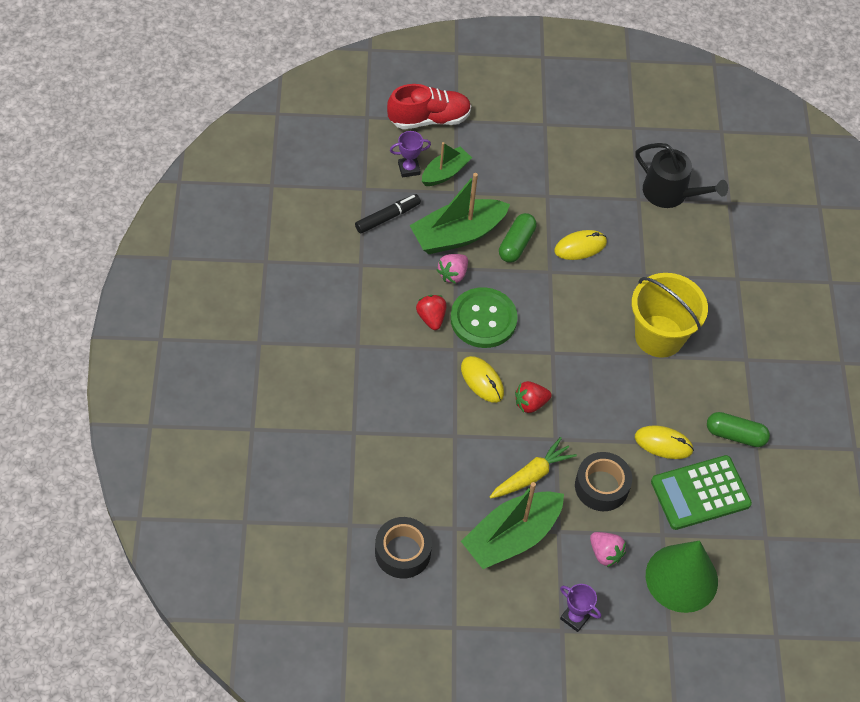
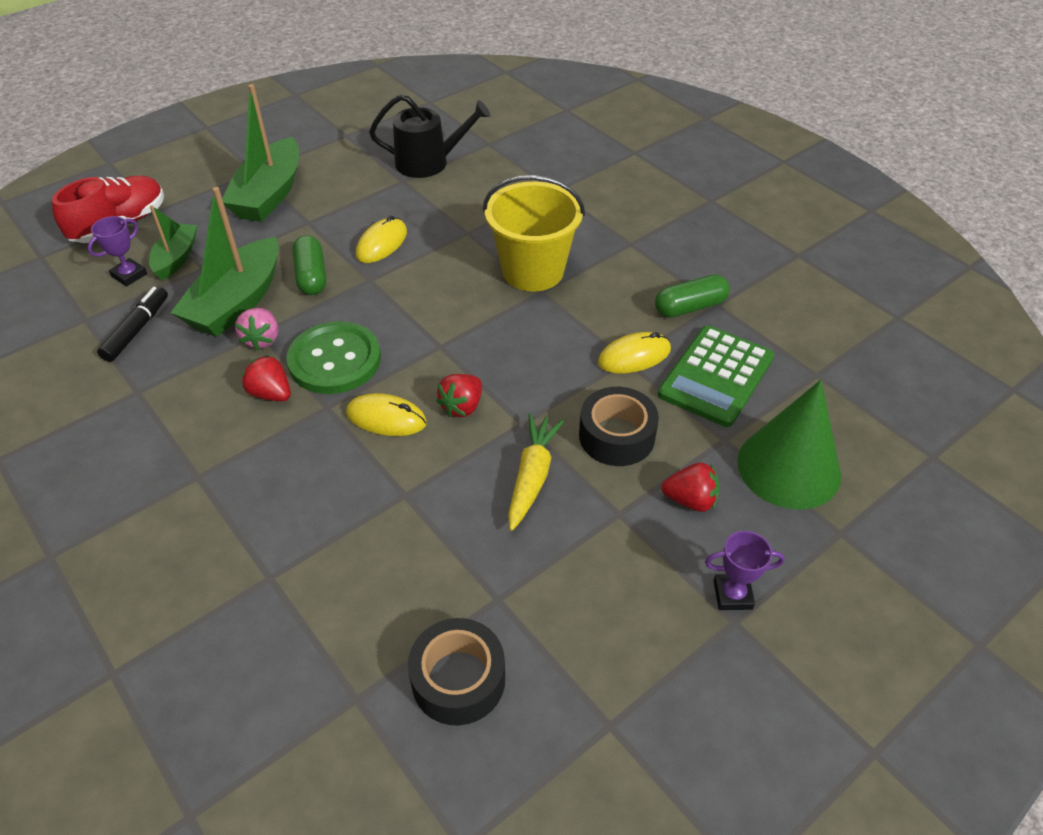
camera: 35 degrees left, 10 degrees down
green boat [461,482,564,569] -> green boat moved to [222,84,299,222]
pink strawberry [590,532,626,567] -> red strawberry [661,462,720,512]

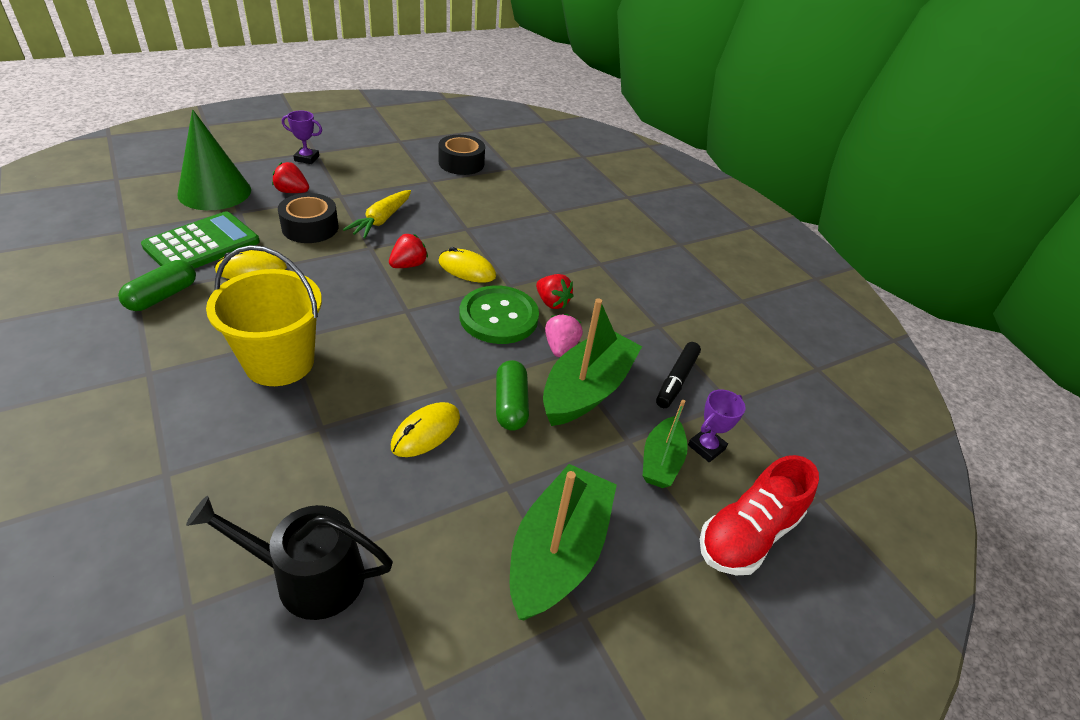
camera: 175 degrees left, 5 degrees down
green capsule [655,274,730,318] -> green capsule turned 45 degrees counterclockwise [118,260,196,311]

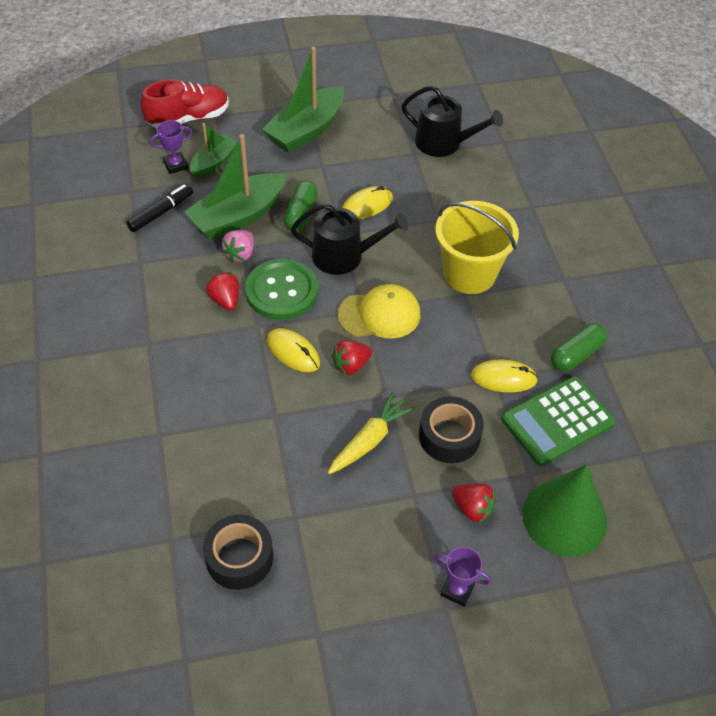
camera: 160 degrees left, 10 degrees up
none -> black watering can [291,203,408,275]
none -> yellow cap [338,284,420,338]

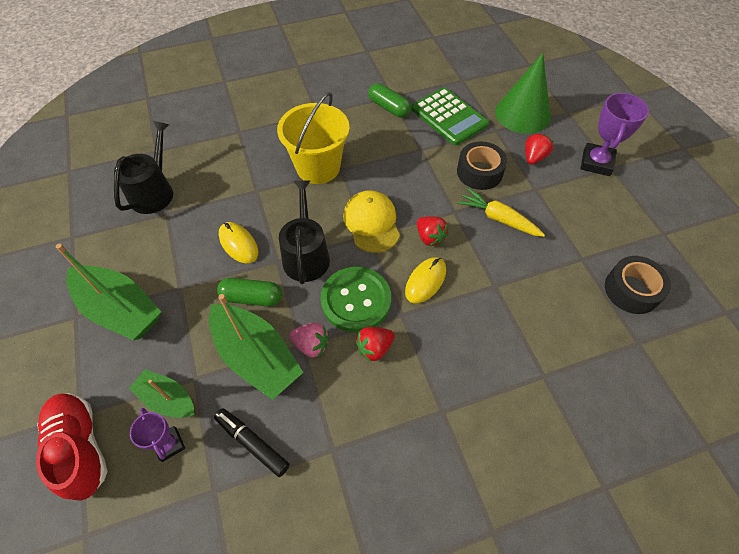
camera: 95 degrees left, 5 degrees up
purple trophy [435,547,491,607] -> purple trophy [580,93,649,176], size x1.65
yellow mouse [471,360,538,393] -> none

